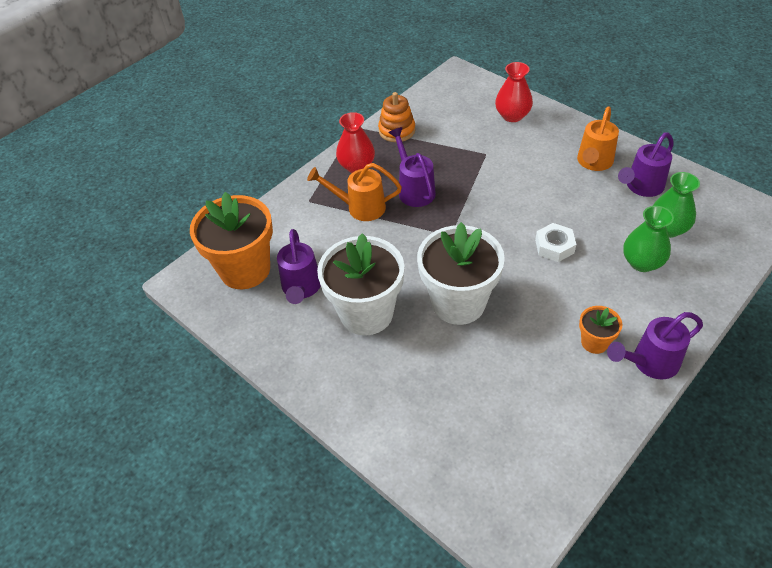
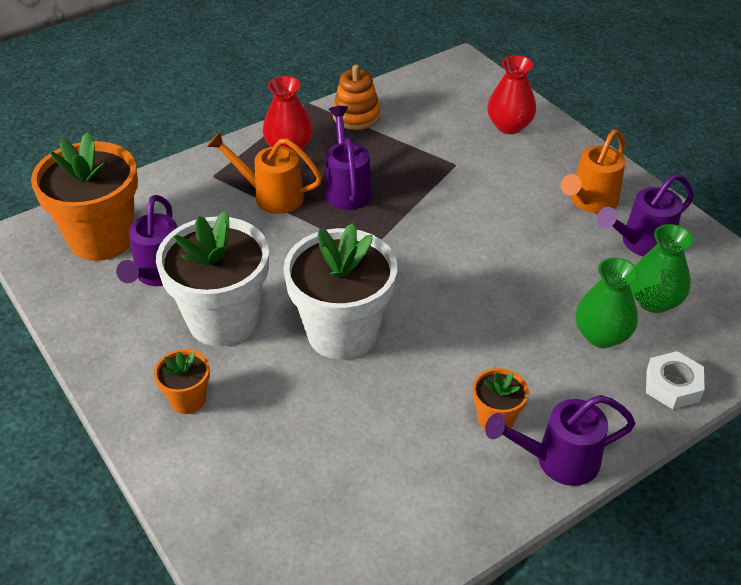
camera: 10 degrees right, 5 degrees down
white nut [535,223,576,262] -> white nut moved to [646,351,705,409]
none -> orange flower pot [154,349,210,414]

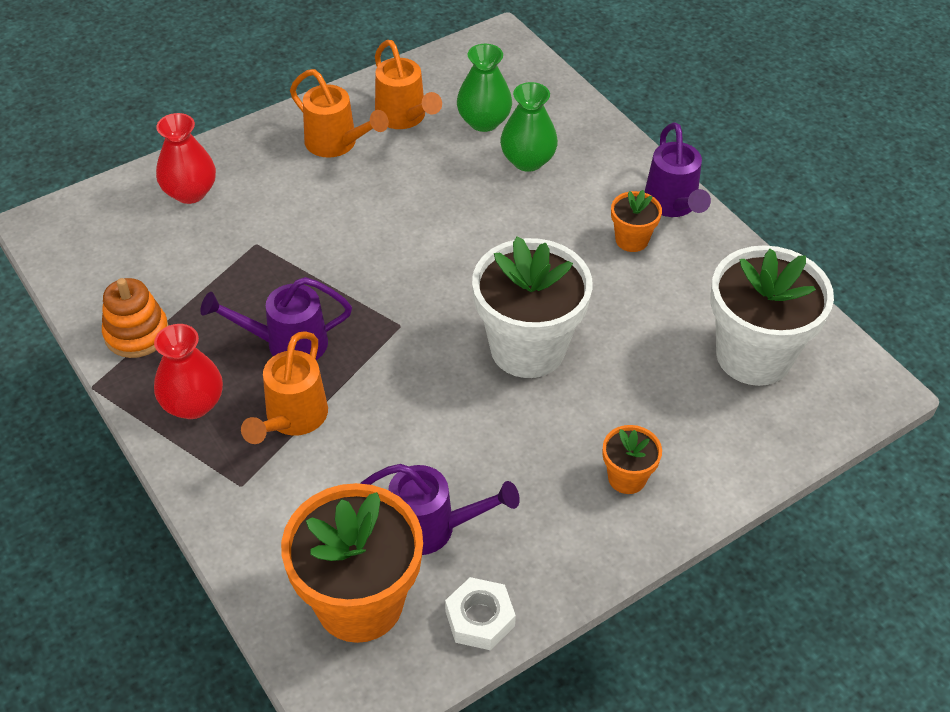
camera: 90 degrees left, 5 degrees up
white flower pot [156,211,269,347] -> white flower pot moved to [710,245,834,386]
purple watering can [597,174,694,256] -> orange watering can [375,40,442,129]
white nut [646,351,705,409] -> white nut moved to [445,577,516,650]

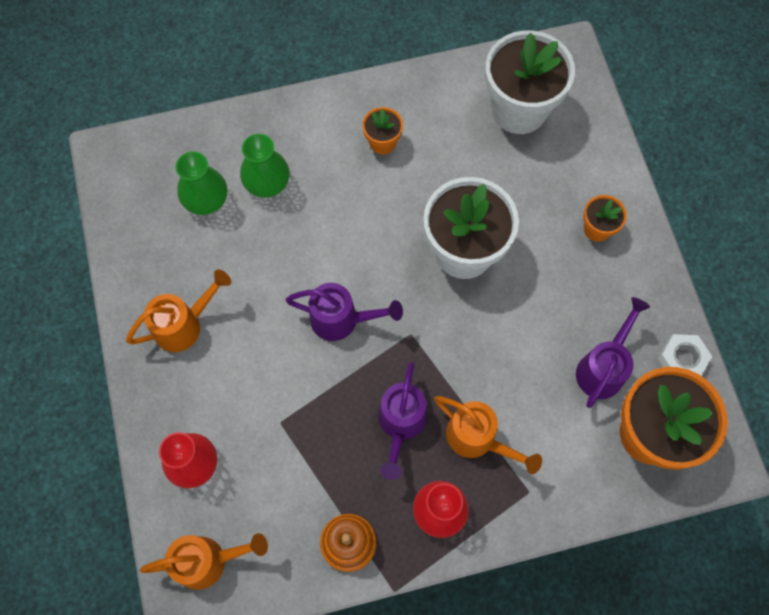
camera: 70 degrees left, 20 degrees up
orange watering can [375,40,442,129] -> orange watering can moved to [140,533,268,590]
purple watering can [645,122,711,217] -> purple watering can moved to [286,283,403,341]

